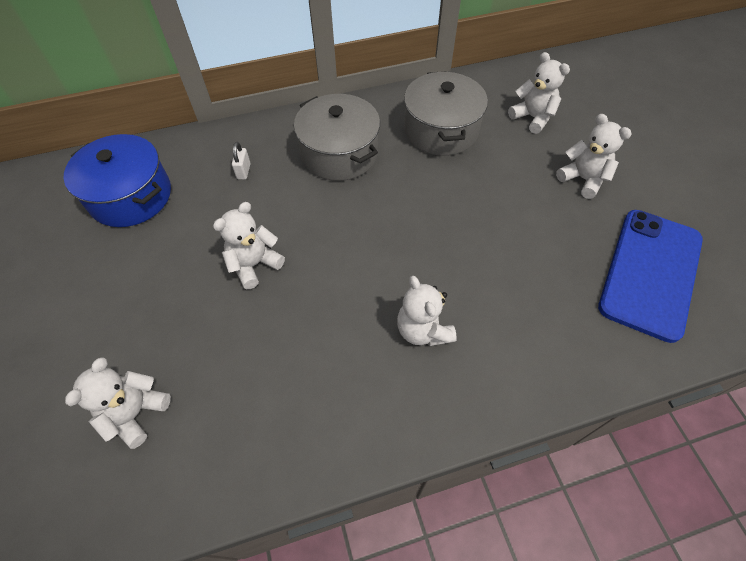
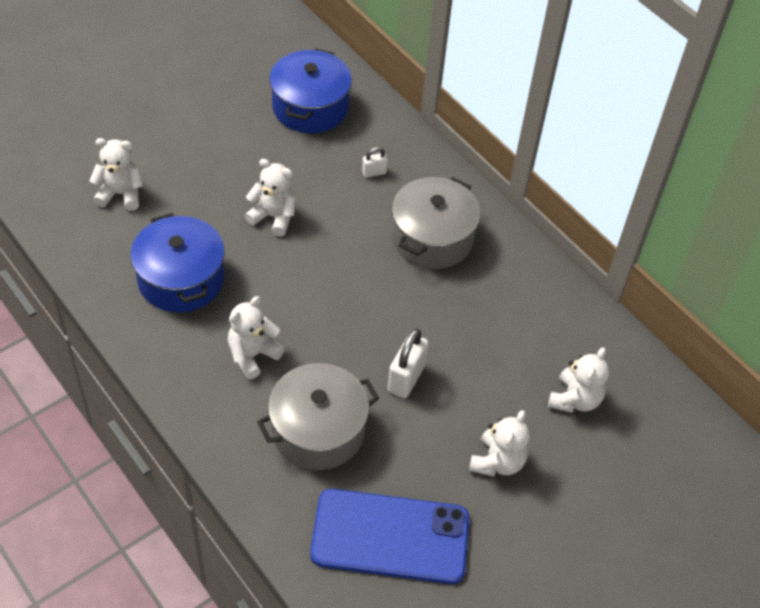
camera: 65 degrees right, 5 degrees down
grey pot [404,71,488,156] -> grey pot moved to [257,363,379,470]
none -> blue pot [130,213,225,312]
none -> white padlock [387,328,429,398]

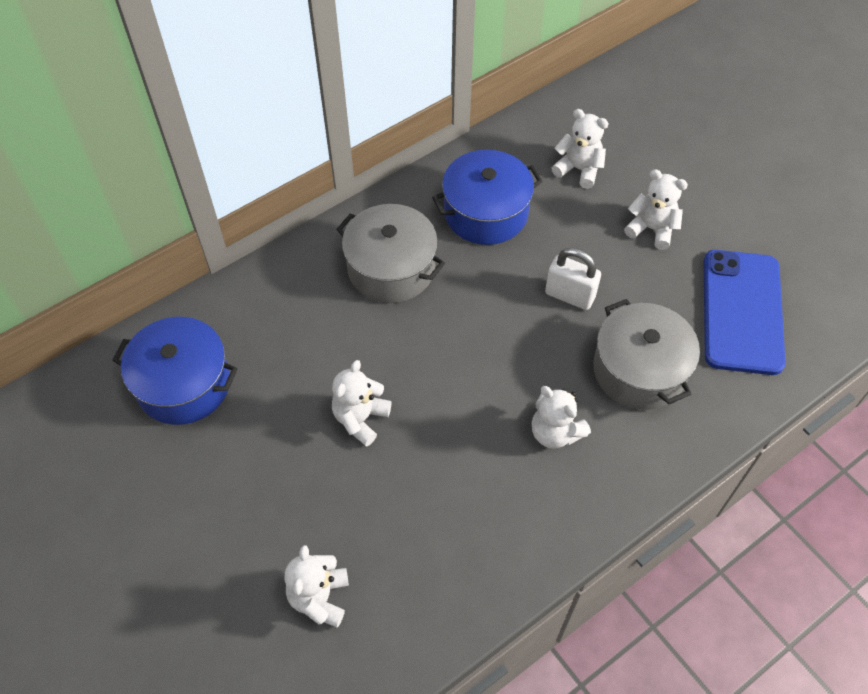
camera: 85 degrees left, 5 degrees up
blue pot [130,213,225,312] -> blue pot moved to [432,150,543,245]
white padlock [362,147,388,178] -> none

